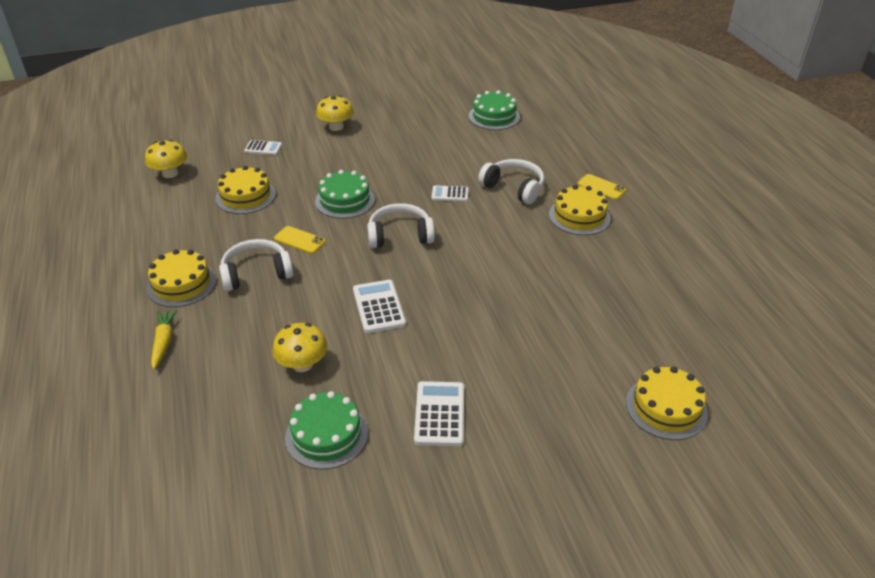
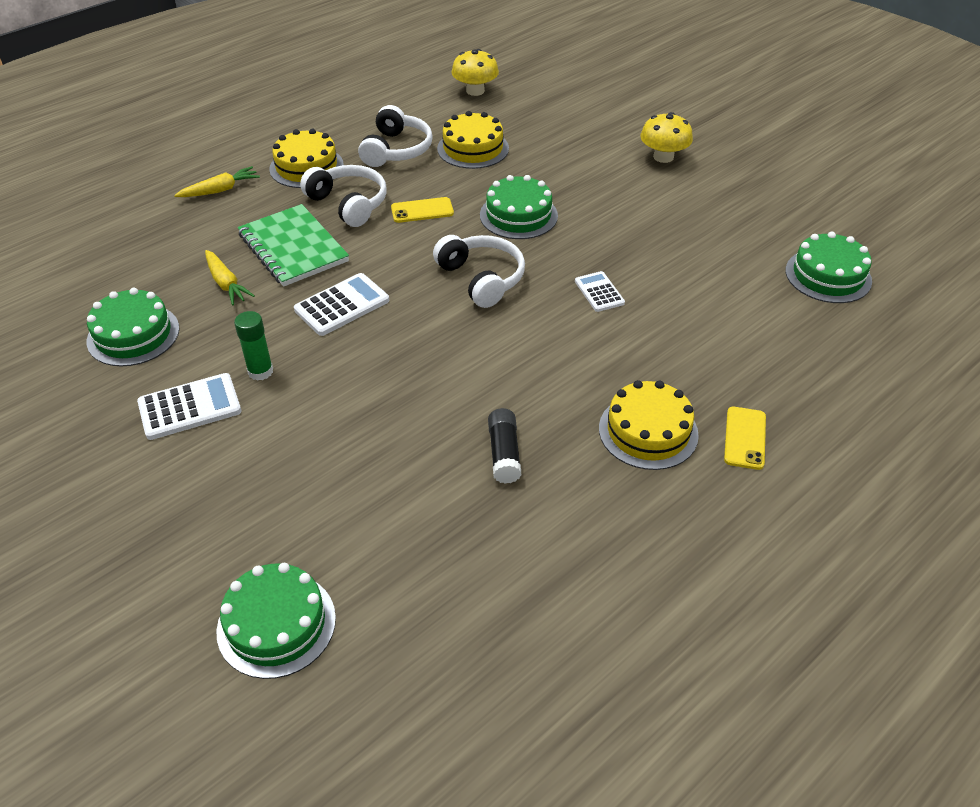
camera: 65 degrees right, 5 degrees up
white calculator [244,140,282,155] -> none
yellow mushroom [273,323,328,372] -> yellow carrot [205,250,255,305]
yellow phone [274,226,326,254] -> yellow phone turned 75 degrees clockwise [391,197,454,223]
white headphones [478,159,545,204] -> white headphones moved to [358,105,433,167]
yellow cake [626,366,708,440] -> green cake [216,563,336,679]
none -> green glue stick [234,311,273,381]
none -> green notebook [238,204,349,287]
none -> black glue stick [488,408,522,484]

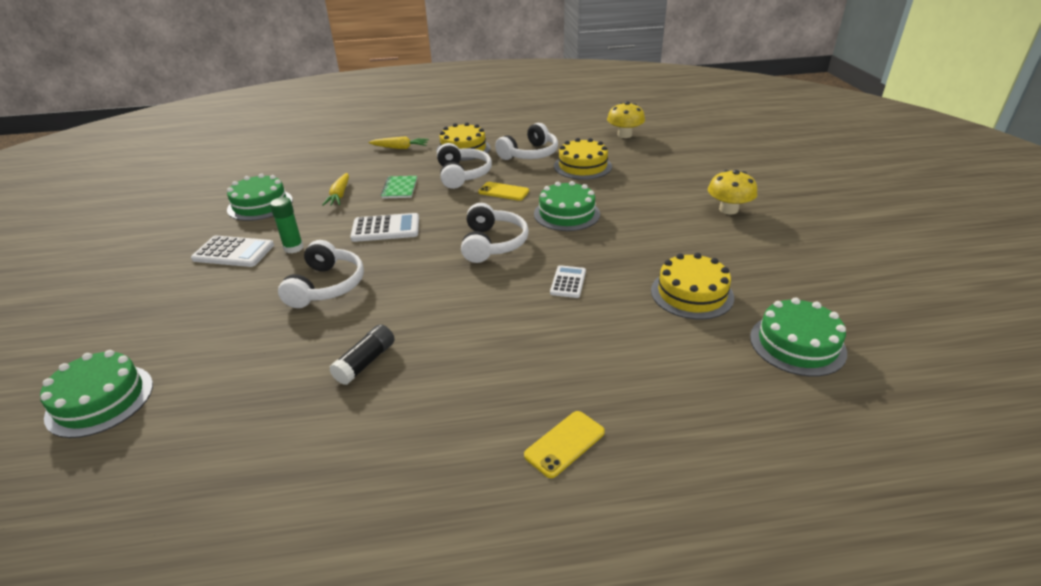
camera: 35 degrees right, 10 degrees down
green notebook [238,204,349,287] -> green notebook [381,176,417,199], size x0.55
yellow cake [599,380,699,470] -> yellow cake moved to [651,253,734,320]
none -> white headphones [278,240,364,308]

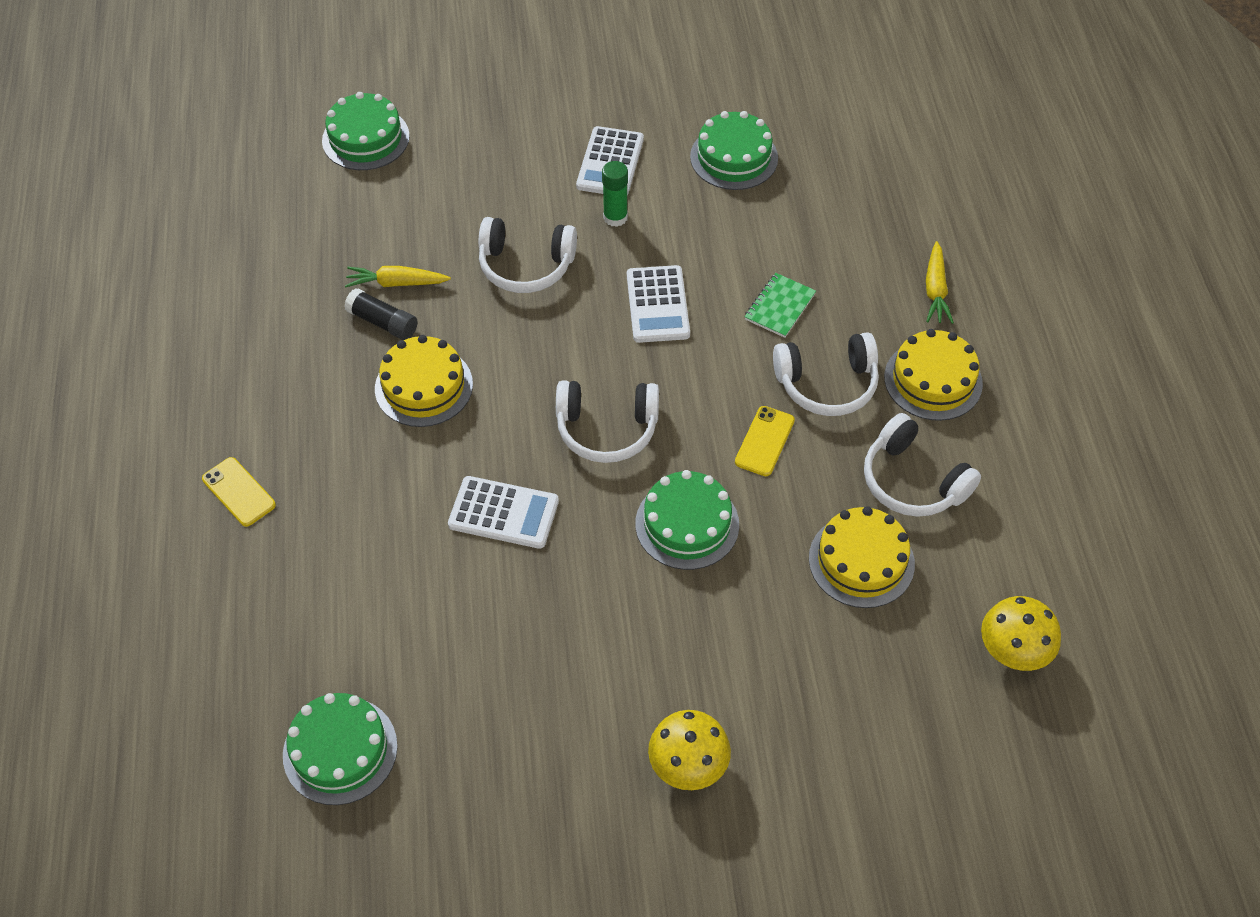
camera: 90 degrees right, 20 degrees up
yellow carrot [322,173,349,206] -> yellow carrot moved to [345,266,451,288]
green notebook [381,176,417,199] -> green notebook turned 60 degrees counterclockwise [744,273,816,338]
white calculator [550,265,586,298] -> white calculator [448,476,559,549], size x1.58
yellow cake [651,253,734,320] -> yellow cake moved to [375,335,473,427]

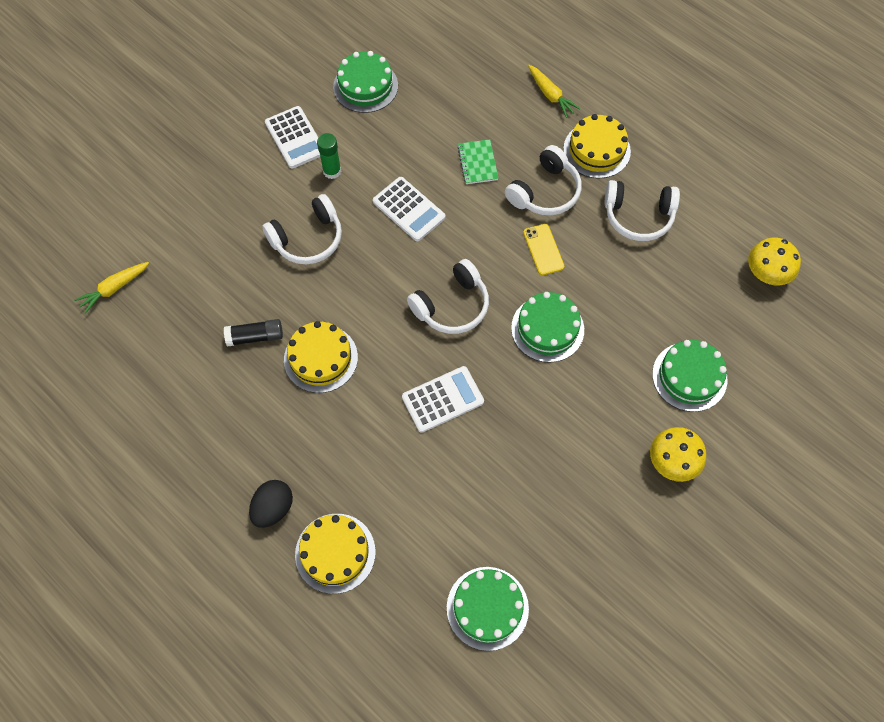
camera: 40 degrees left, 10 degrees up
yellow phone [202,457,276,527] -> black egg [249,480,293,528]
green cake [322,92,410,170] -> green cake moved to [652,340,728,412]
yellow carrot [345,266,451,288] -> yellow carrot moved to [74,262,149,314]
yellow cake [809,506,915,608] -> yellow cake moved to [295,514,376,594]

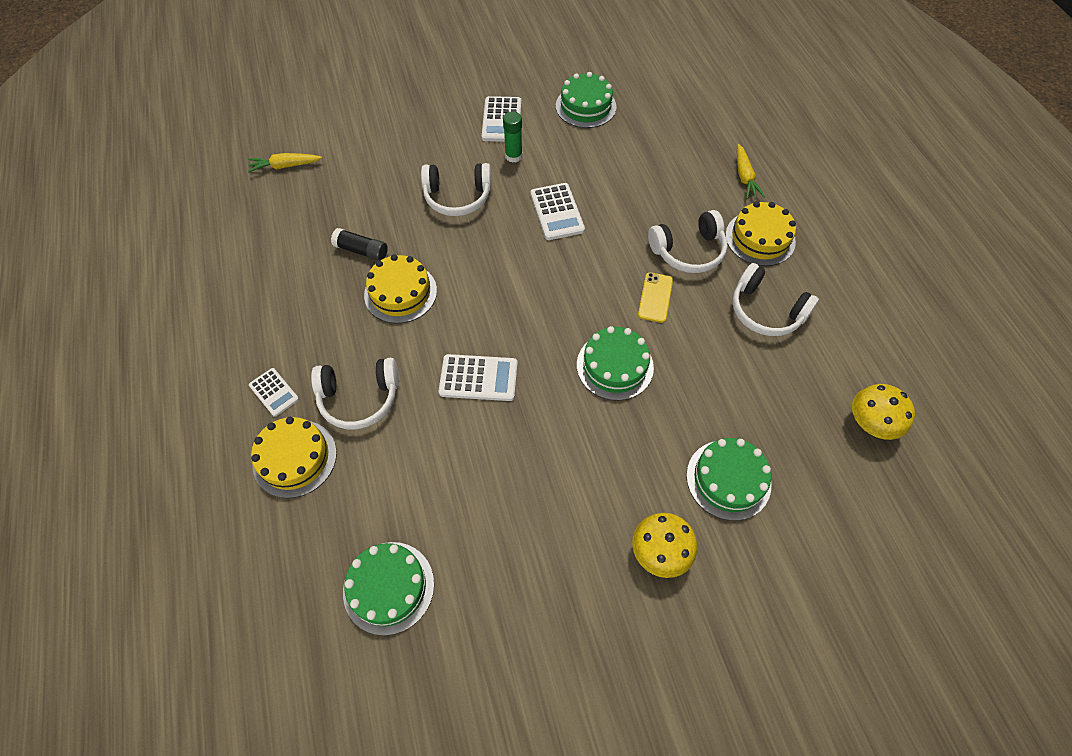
camera: 30 degrees right, 5 degrees down
black egg [249,480,293,528] -> white calculator [249,368,299,417]
white headphones [407,259,489,334] -> white headphones moved to [311,358,399,429]
green notebook [457,139,499,184] -> none

